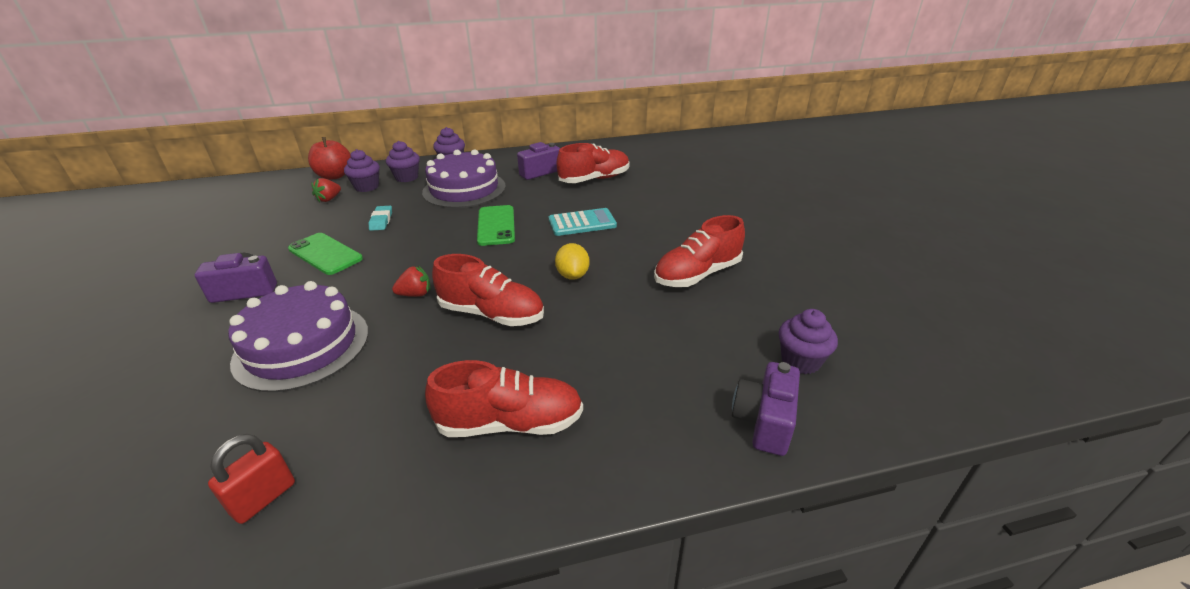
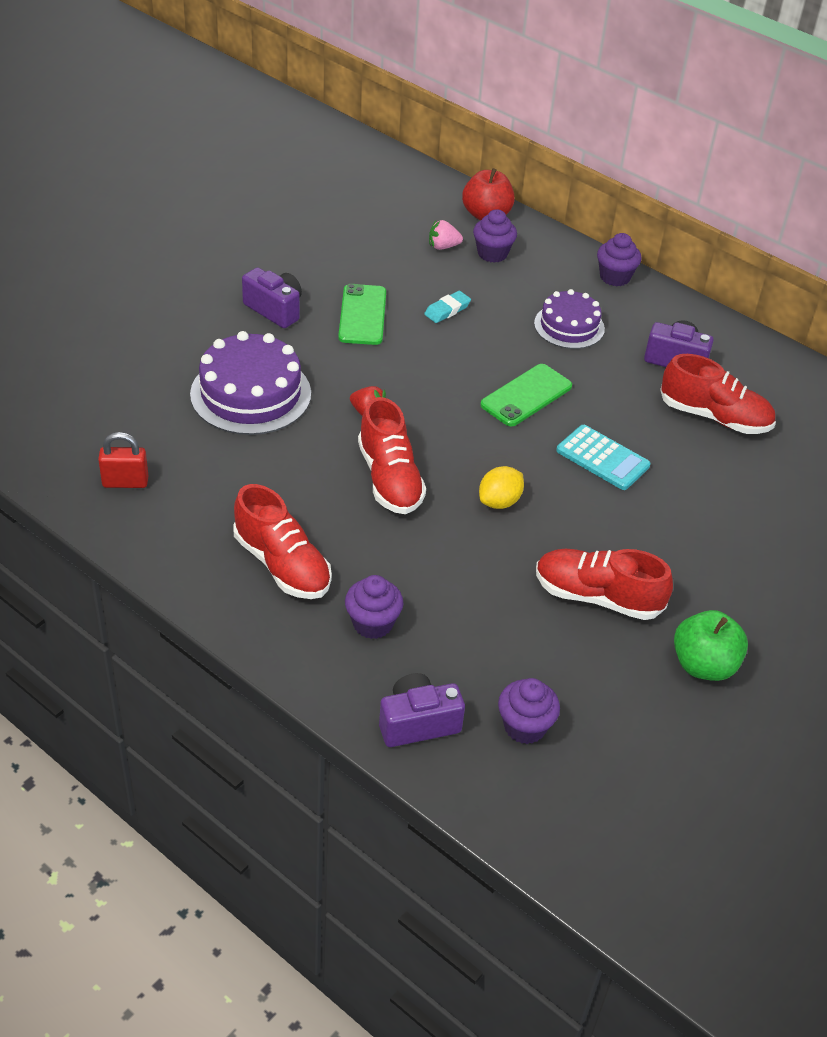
camera: 50 degrees right, 10 degrees up
red strawberry [311,178,341,202] -> pink strawberry [429,220,463,250]
purple cupcake [386,141,420,182] -> purple cupcake moved to [345,575,403,639]
purple cake [422,149,506,208] -> purple cake [534,289,605,349], size x0.63
none -> green apple [674,610,748,681]

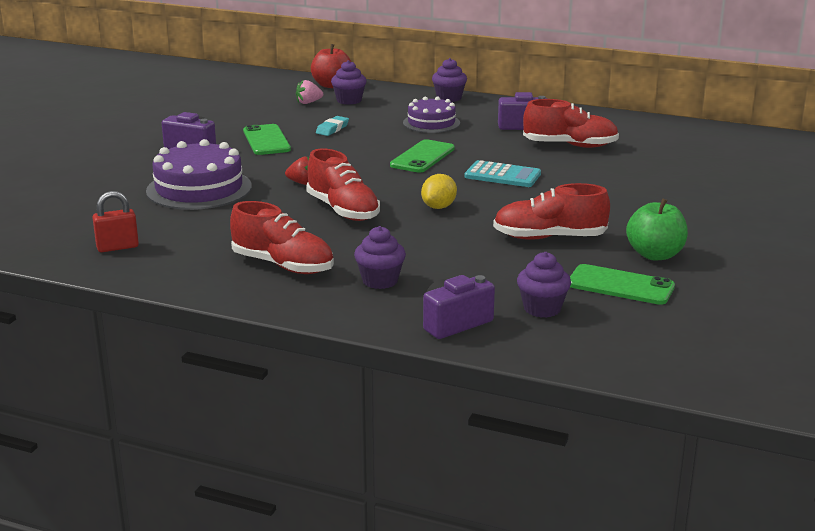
camera: 15 degrees left, 20 degrees down
none -> green phone [570,264,675,305]

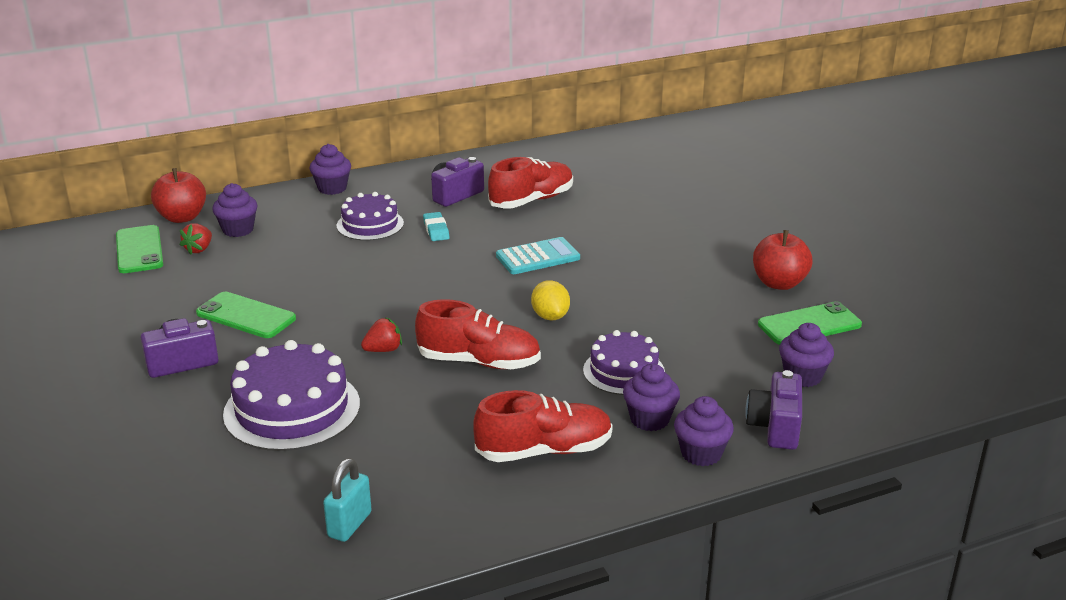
camera: 45 degrees left, 5 degrees up
red padlock [92,191,139,252] -> turquoise padlock [323,458,372,542]
pink strawberry [296,80,323,104] -> red strawberry [180,223,212,254]
turquoise eraser [316,116,349,136] -> turquoise eraser moved to [423,212,450,241]
green phone [390,139,455,173] -> green phone moved to [116,225,163,273]
red shoe [493,183,610,240] -> none
green apple [626,198,688,260] -> red apple [753,230,812,290]
none -> purple cake [583,330,665,395]
none -> purple cupcake [674,396,734,466]

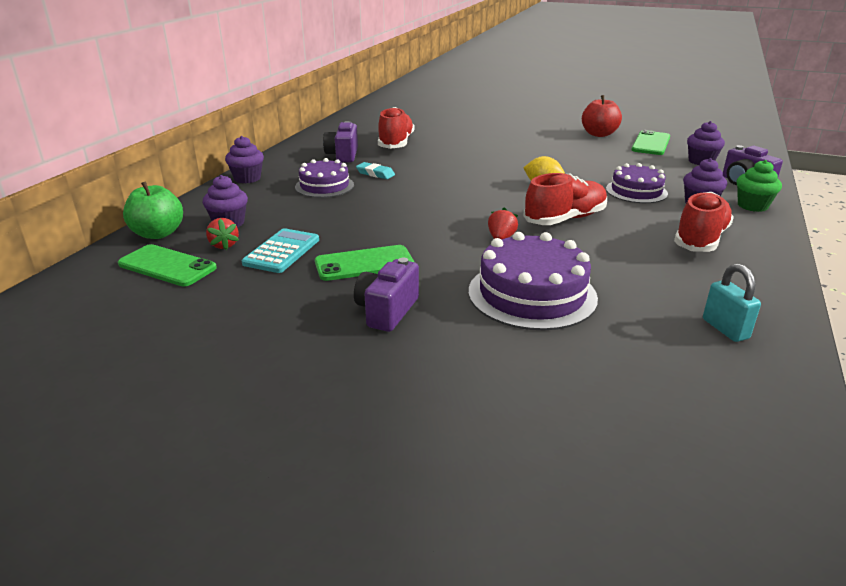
camera: 45 degrees left, 0 degrees up
red apple [151,168,206,223] -> green apple [123,181,183,239]
turquoise calculator [496,237,580,274] -> turquoise calculator moved to [242,228,319,273]
purple cupcake [674,396,734,466] -> green cupcake [737,160,782,212]

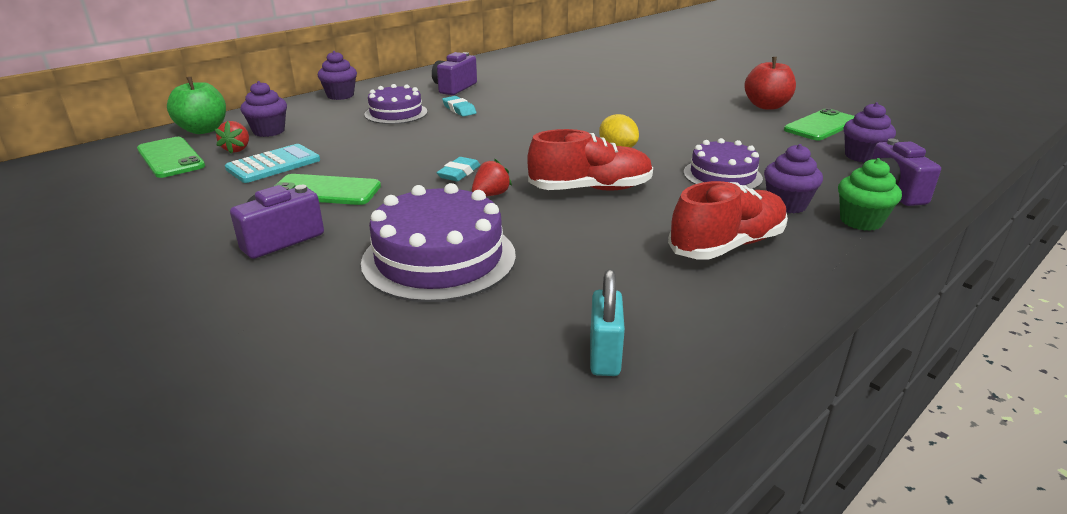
camera: 25 degrees right, 0 degrees up
red shoe [378,107,414,149] -> none
none -> turquoise eraser [437,157,480,181]

